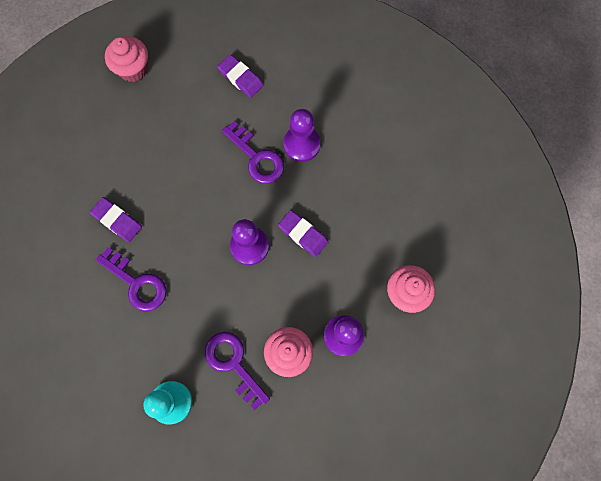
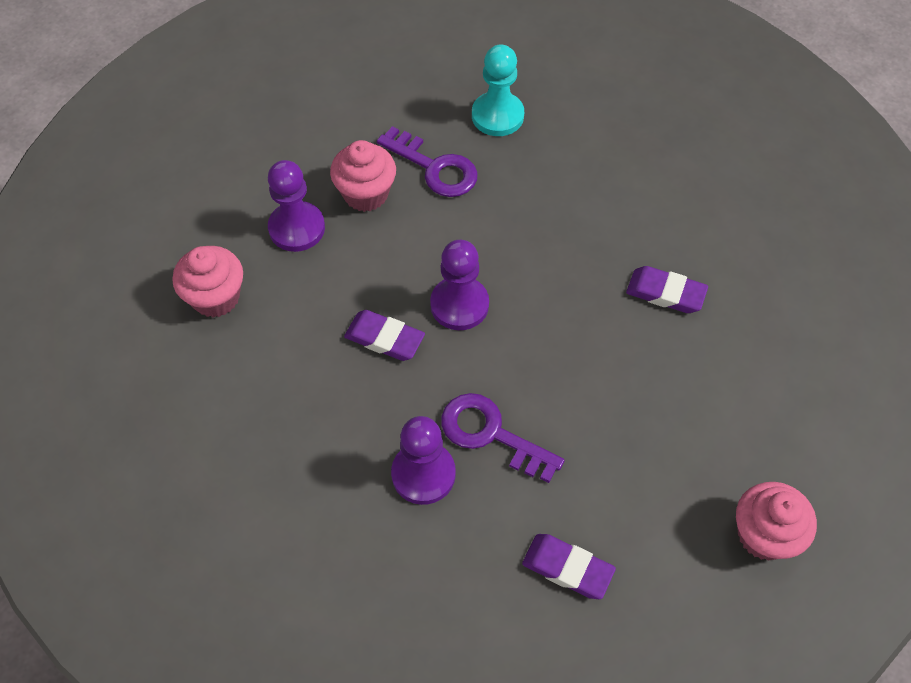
camera: 165 degrees right, 15 degrees down
purple key [96,247,167,312] -> none

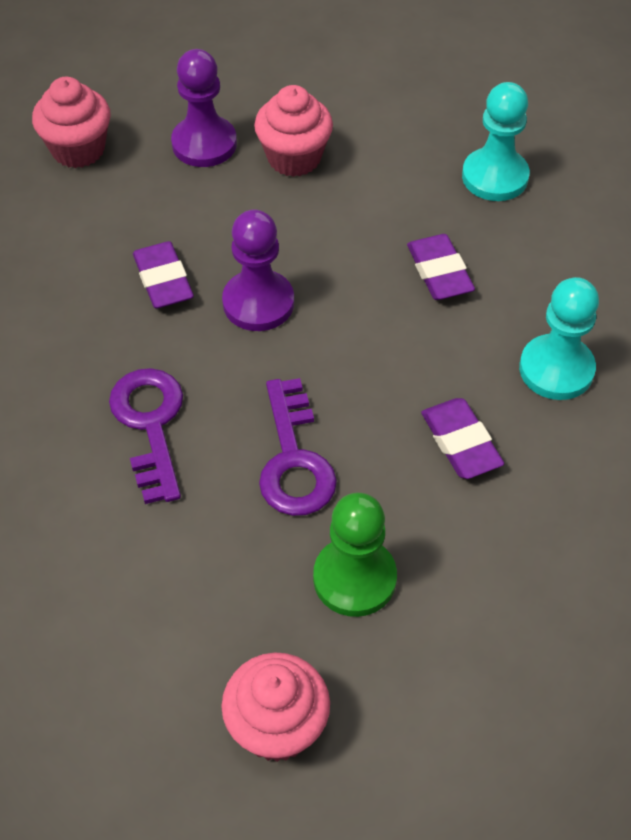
camera: 45 degrees right, 5 degrees down
purple key [377,126,478,197] -> purple key moved to [259,378,337,516]
purple pawn [391,416,456,505] -> none
purple eraser [522,534,616,599] -> purple eraser moved to [407,234,475,300]
none -> green pawn [313,493,397,617]
none -> turquoise pawn [519,277,599,400]

